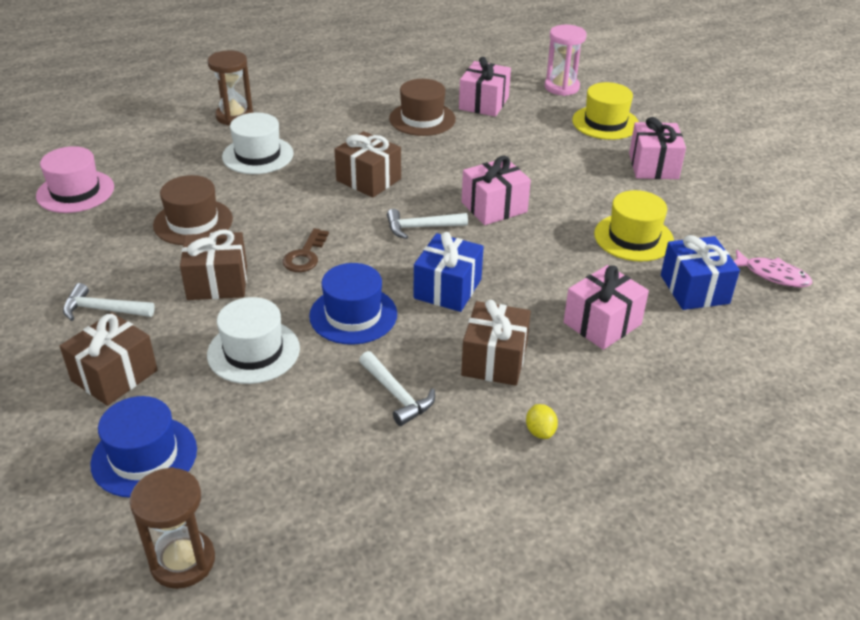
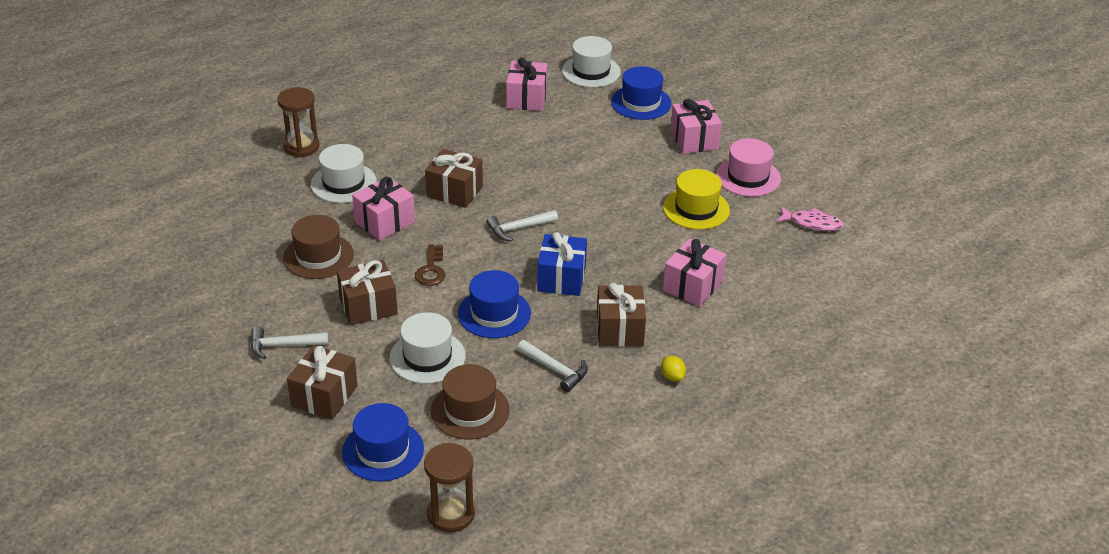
camera: 15 degrees left, 0 degrees up
pink hat [36,146,114,213] -> pink hat moved to [716,138,781,197]
brown hat [389,79,456,136] -> brown hat moved to [430,364,510,439]
pink gift [462,156,531,225] -> pink gift moved to [352,177,415,241]
pink hourglass [545,25,586,96] -> white hat [562,36,621,87]
yellow hat [572,82,638,140] -> blue hat [611,66,672,120]
blue gift [661,235,740,310] -> none

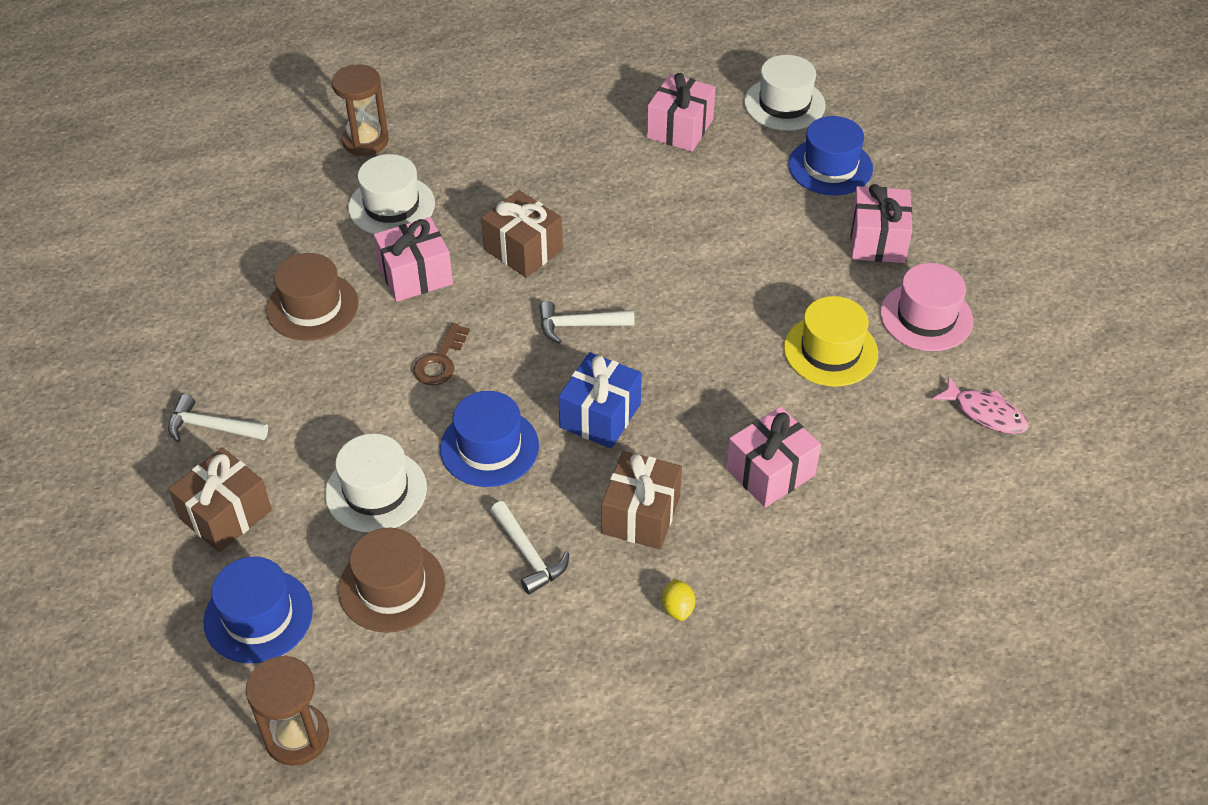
camera: 20 degrees right, 10 degrees up
brown gift [337,260,398,325] -> none

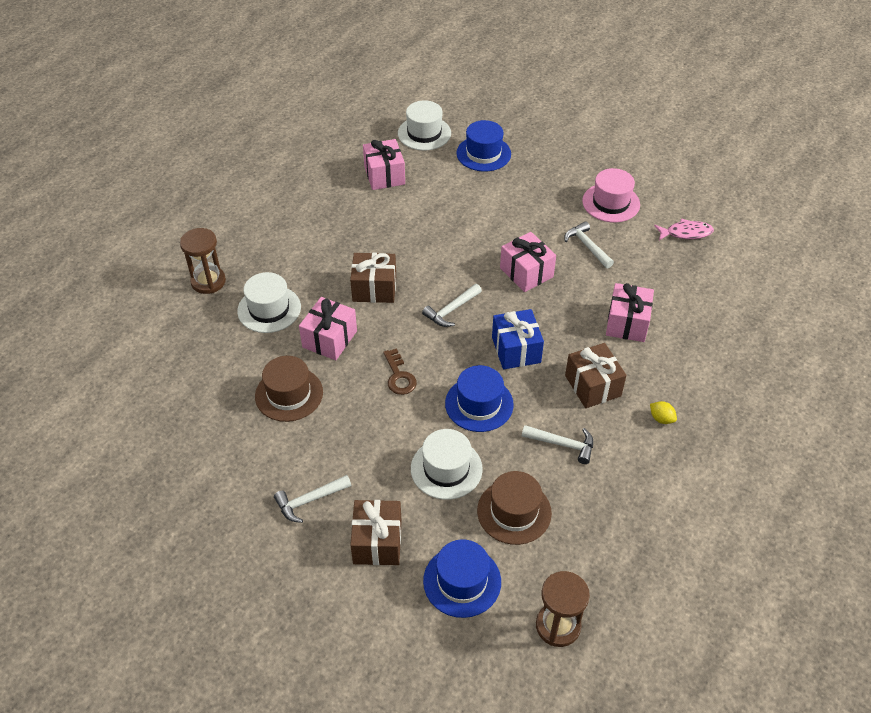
camera: 40 degrees left, 0 degrees up
yellow hat [784,296,878,387] -> white hammer [564,221,614,268]
pink gift [850,184,912,263] -> pink gift moved to [500,232,556,292]

